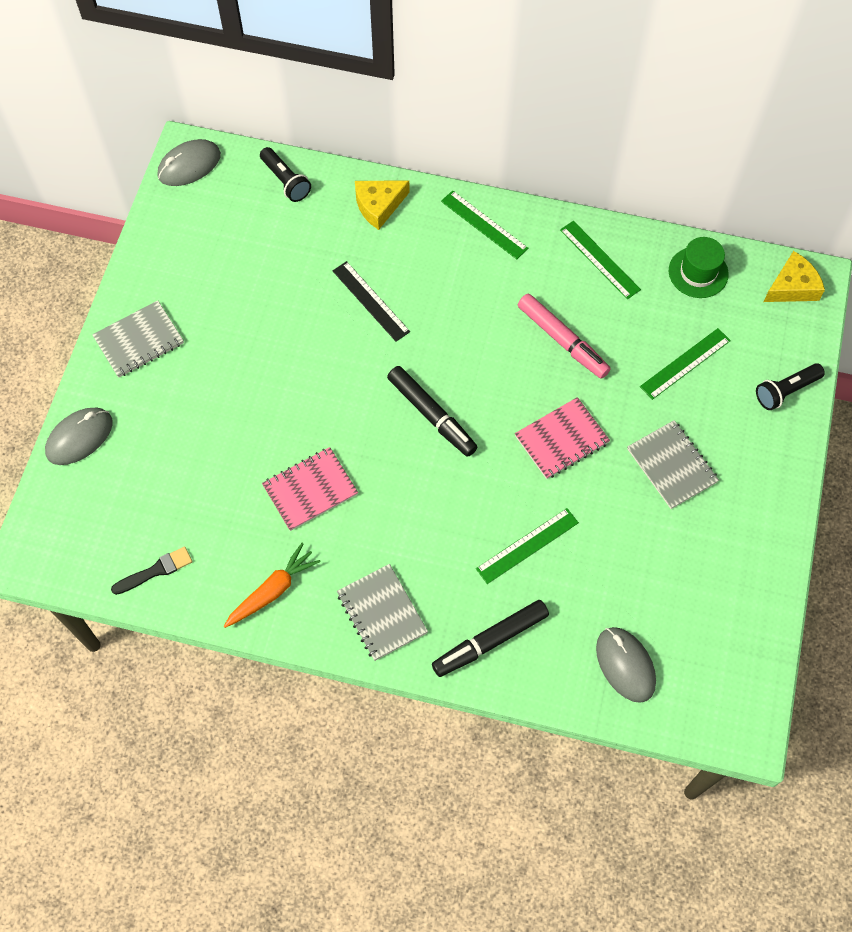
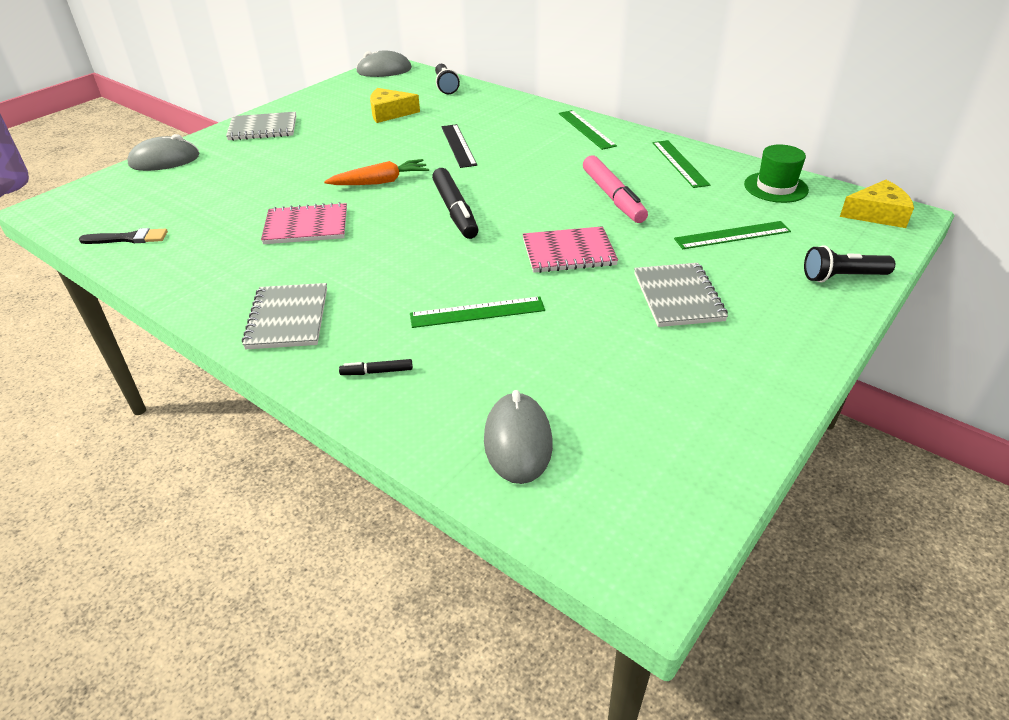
camera: 25 degrees right, 25 degrees down
orange carrot [224,543,321,628] -> orange carrot moved to [324,159,429,185]
yellow cheese [355,181,410,230] -> yellow cheese moved to [370,88,420,123]
black marker [432,600,549,677] -> black marker [339,359,413,375], size x0.45

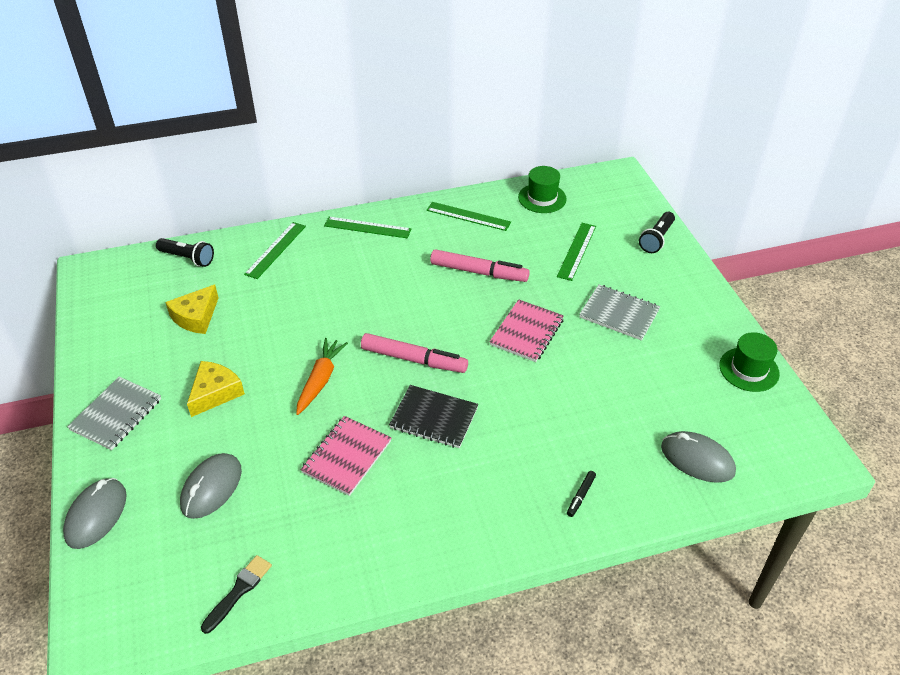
camera: 55 degrees left, 5 degrees up
grey notebook [242,283,327,349] -> none
grey mouse [356,50,412,77] -> grey mouse moved to [180,453,242,519]
green ruler [410,296,545,328] -> green ruler moved to [244,222,306,279]
black marker [432,168,478,239] -> pink marker [361,333,468,373]
black ruler [441,124,477,168] -> none
yellow cheese [840,180,914,228] -> yellow cheese moved to [187,361,245,417]
none -> black notebook [389,385,478,448]
none -> green hat [719,332,780,392]

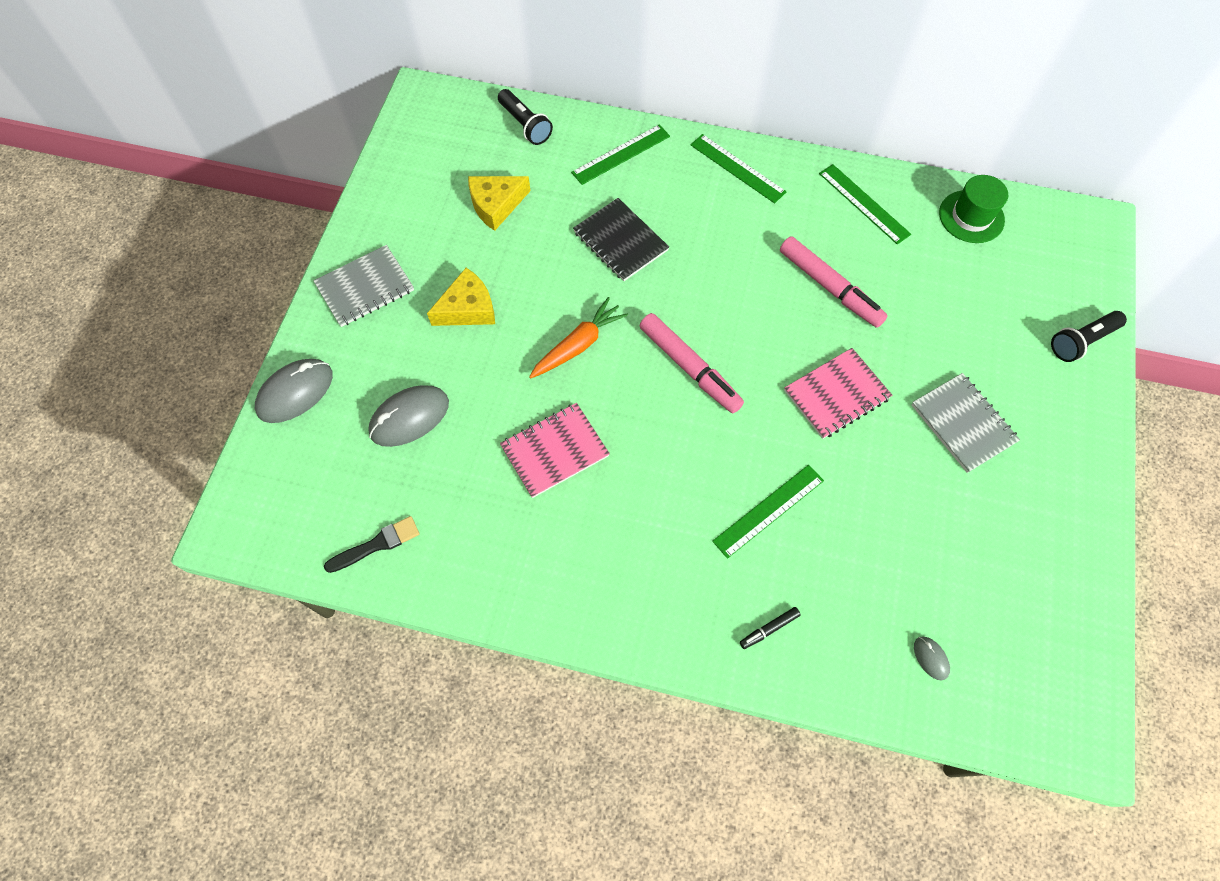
camera: 30 degrees right, 20 degrees up
black notebook [389,385,478,448] -> black notebook moved to [573,198,669,281]
green ruler [557,223,596,281] -> green ruler moved to [712,465,824,559]
grey mouse [661,431,736,483] -> grey mouse [914,637,950,681], size x0.48
green hat [719,332,780,392] -> none

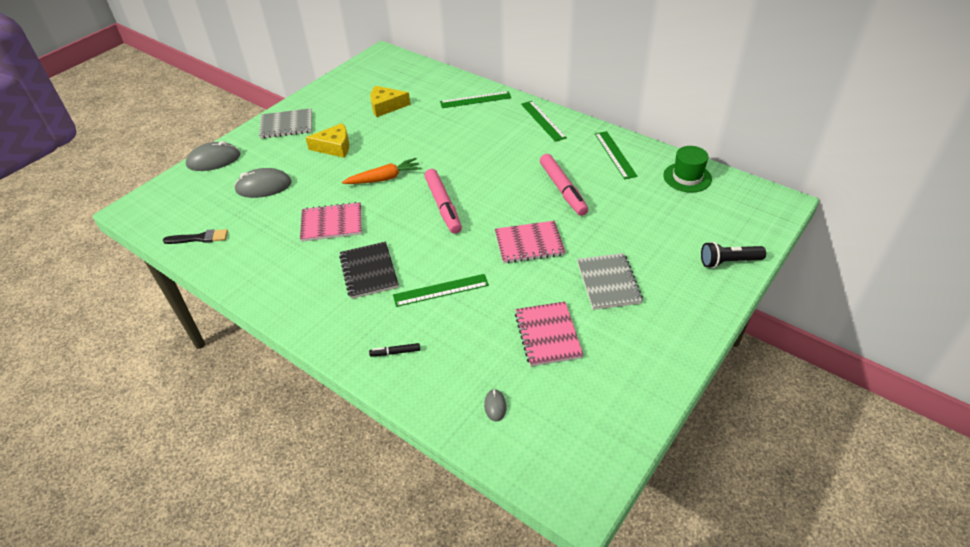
camera: 25 degrees right, 20 degrees down
black flashlight [498,89,553,145] -> none
black notebook [573,198,669,281] -> black notebook moved to [339,242,399,299]
none -> pink notebook [515,302,584,366]

